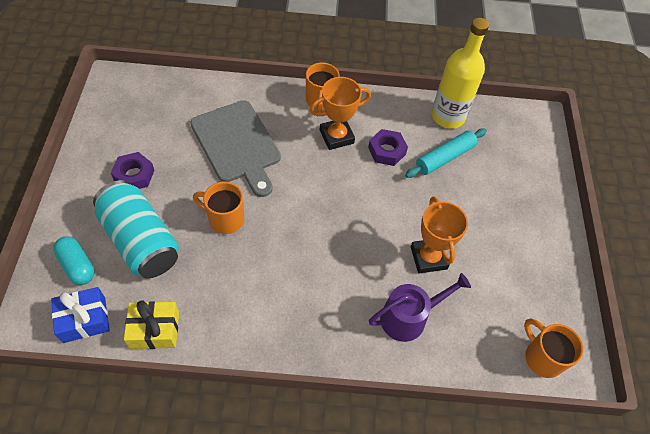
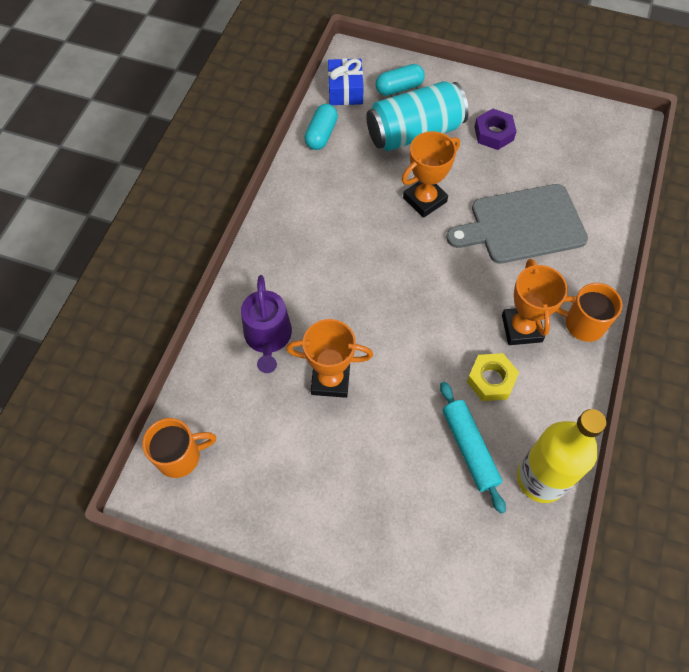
camera: 110 degrees right, 5 degrees up
yellow gift [124,301,179,349] -> turquoise capsule [304,104,338,150]
orange mug [193,182,244,234] -> orange trophy [402,131,460,218]
purple nut [368,129,408,166] -> yellow nut [467,353,519,401]

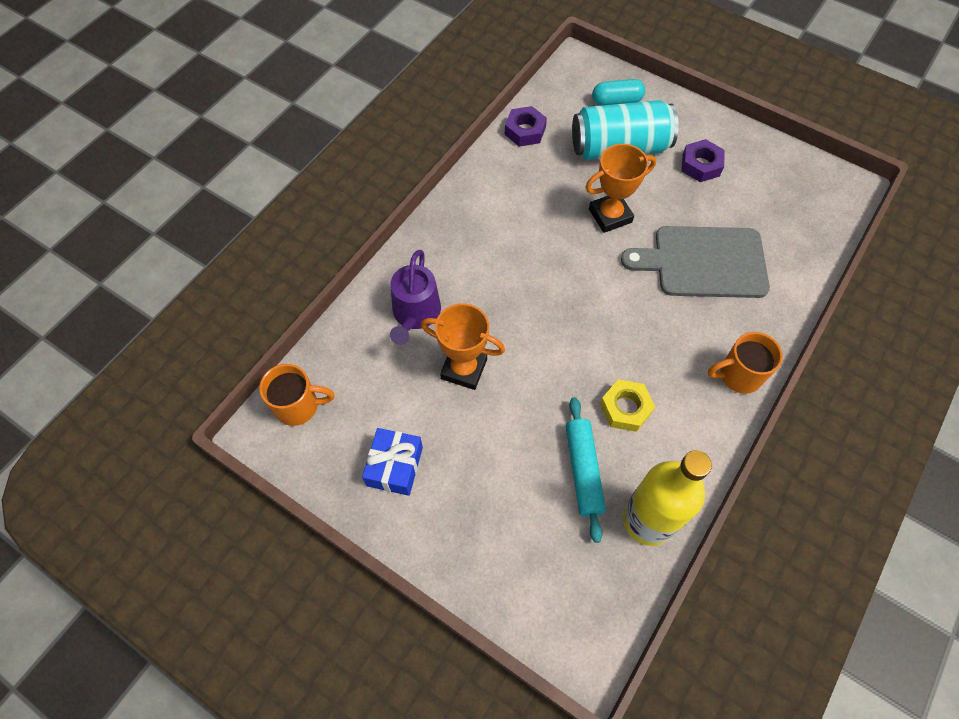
camera: 15 degrees right, 0 degrees up
turquoise capsule [304,104,338,150] -> purple nut [505,106,547,147]
blue gift [328,58,364,105] -> blue gift moved to [362,428,423,496]
orange trophy [502,259,568,345] -> none
orange mug [556,283,623,342] -> orange mug turned 45 degrees counterclockwise [708,332,783,394]

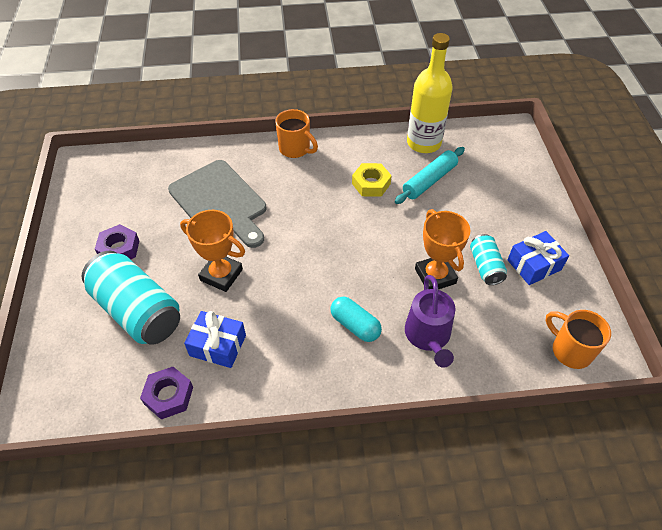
camera: 130 degrees left, 10 degrees down
purple watering can [390,250,441,345] -> purple watering can turned 120 degrees clockwise [405,275,455,368]
turquoise capsule [592,79,645,106] -> turquoise capsule moved to [331,297,382,342]
none -> blue gift [184,311,246,368]
none -> turquoise can [470,234,507,285]

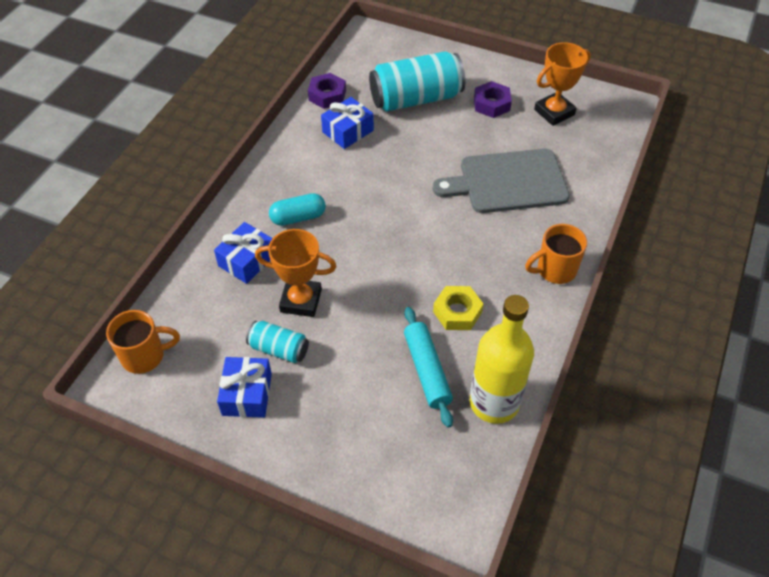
camera: 120 degrees right, 0 degrees up
orange trophy [180,210,245,292] -> orange trophy moved to [534,42,591,126]
purple watering can [405,275,455,368] -> blue gift [214,222,273,284]

